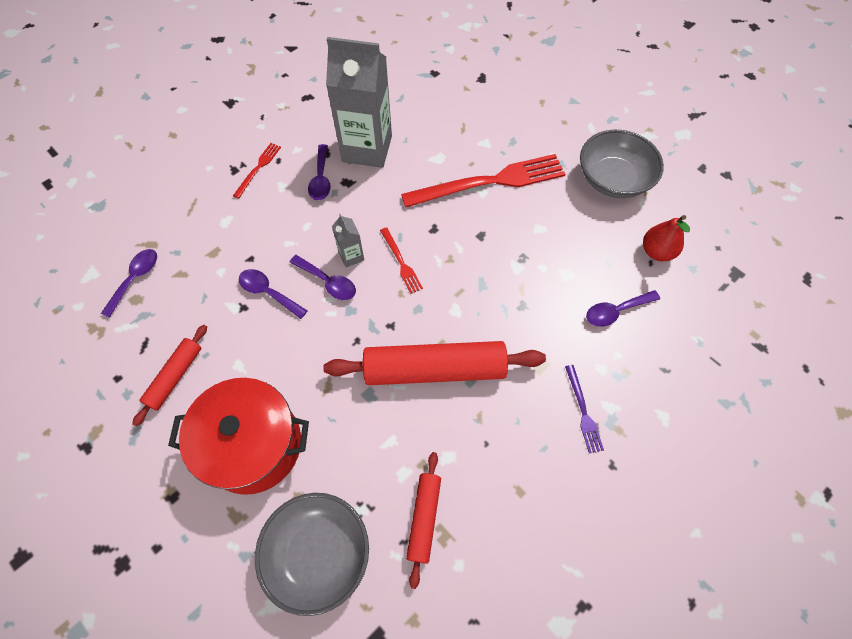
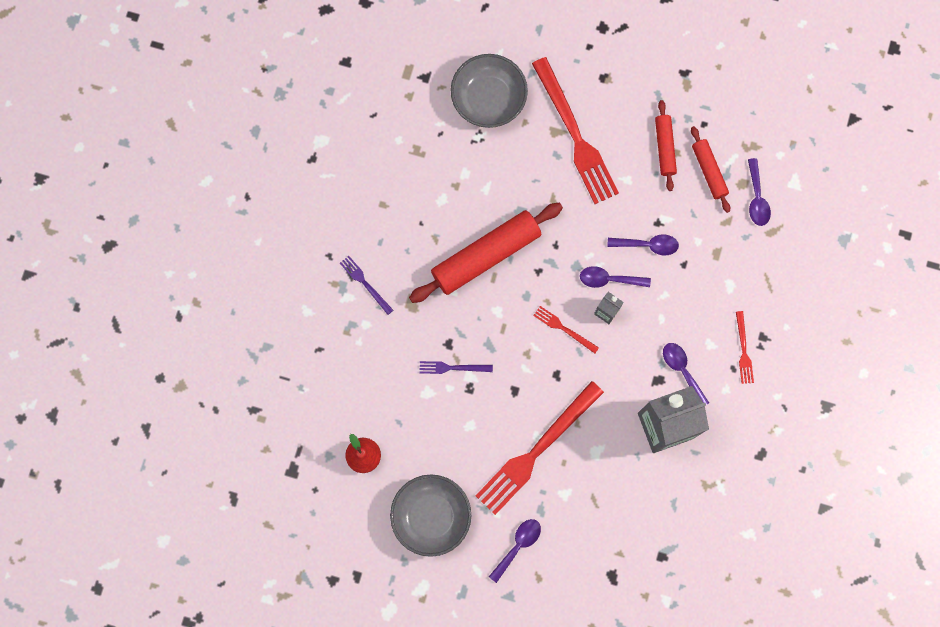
camera: 150 degrees right, 15 degrees up
red pot [168,378,309,495] -> red fork [532,57,619,204]
red rolling pin [406,452,441,589] -> red rolling pin moved to [691,126,730,213]
purple spoon [586,290,660,327] -> purple spoon moved to [489,519,541,583]
none -> purple fork [419,361,493,374]

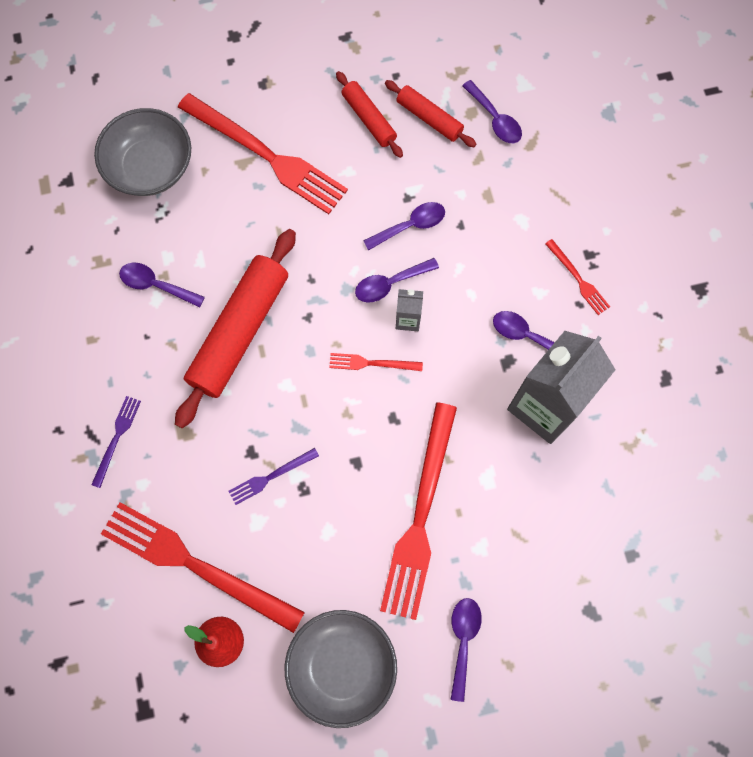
camera: 30 degrees left, 5 degrees down
purple fork [340,256,393,315] -> purple fork turned 90 degrees clockwise [91,396,141,488]
none -> red fork [101,502,305,633]
none -> purple spoon [119,263,205,308]

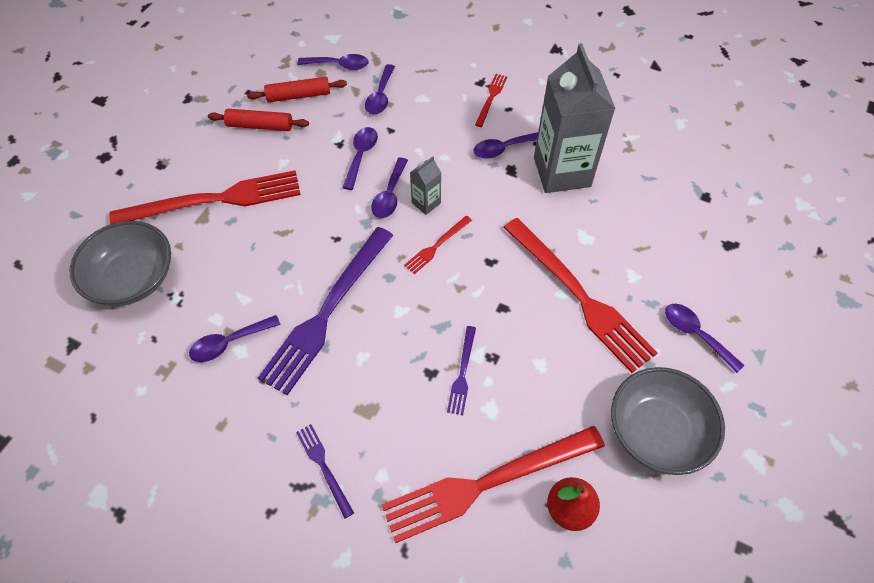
camera: 50 degrees left, 15 degrees down
red rolling pin [175,229,296,428] -> purple fork [258,227,393,395]
red fork [545,239,610,315] -> red fork turned 75 degrees counterclockwise [475,74,507,127]
none -> purple spoon [365,64,395,114]

